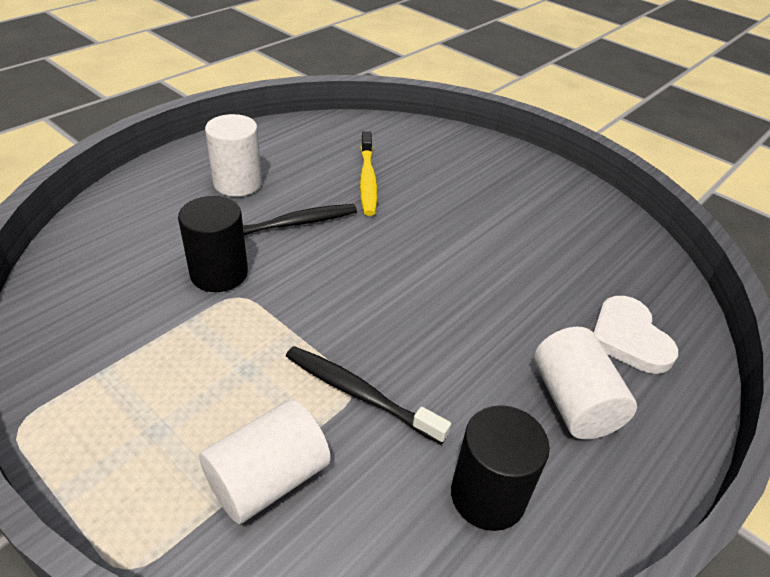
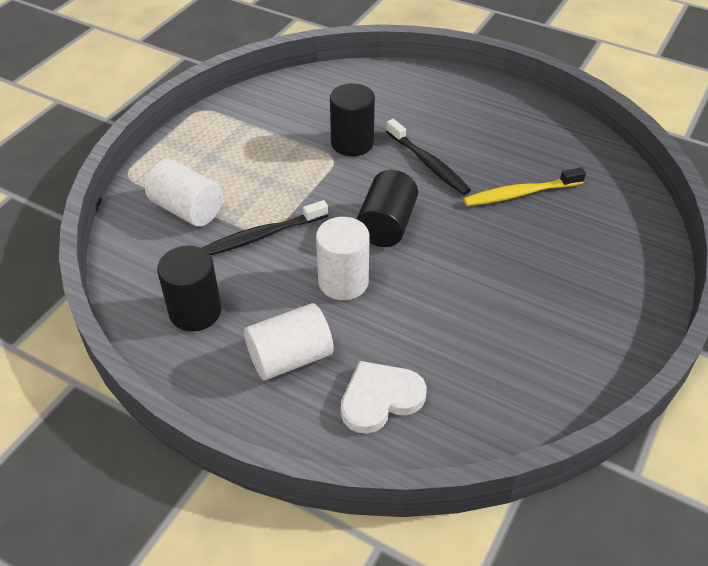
camera: 80 degrees right, 5 degrees up
white cylinder [205,114,262,197] -> white cylinder moved to [316,217,370,300]
black toothbrush [286,346,451,445] -> black toothbrush turned 135 degrees counterclockwise [202,200,328,255]
none -> black cylinder [357,170,418,247]

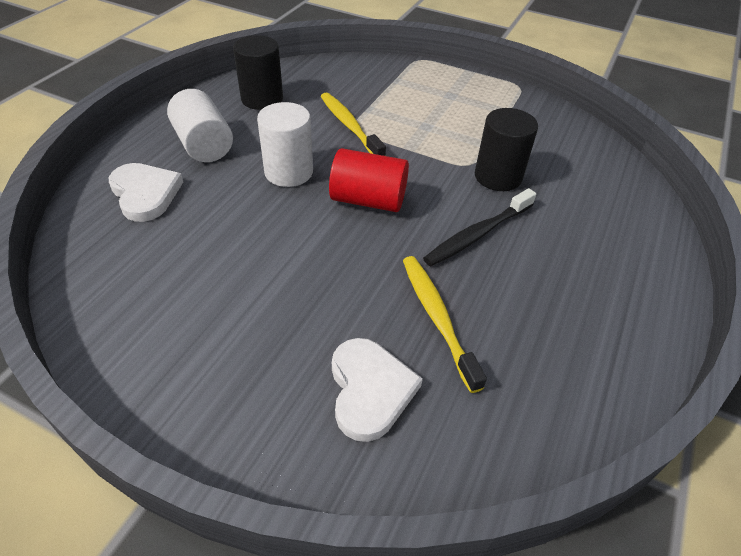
camera: 85 degrees right, 0 degrees up
white cylinder [145,159,223,227] -> none
black toothbrush [202,200,328,255] -> yellow toothbrush [320,93,386,156]
black cylinder [357,170,418,247] -> red cylinder [329,148,409,212]
none -> white heart [332,338,423,442]

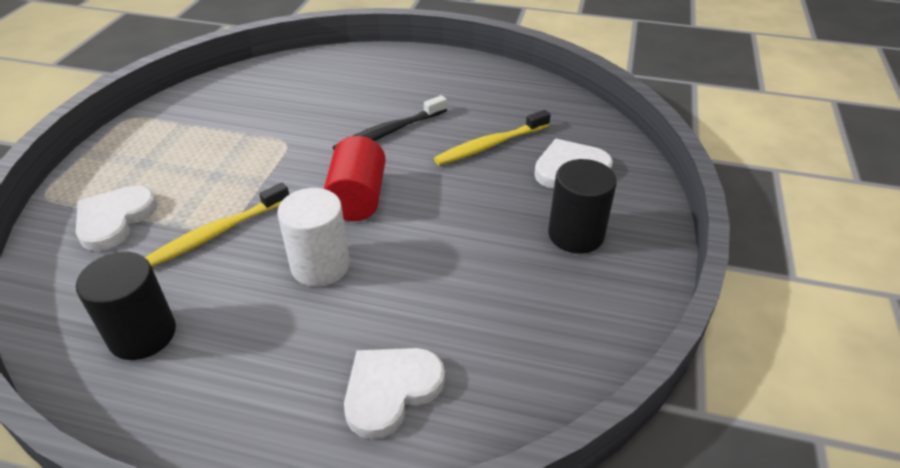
camera: 100 degrees left, 5 degrees down
white cylinder [167,89,233,162] -> none
black toothbrush [423,188,536,266] -> black toothbrush turned 105 degrees clockwise [333,95,447,150]
black cylinder [475,108,538,191] -> black cylinder moved to [548,159,617,254]
none -> white heart [76,186,158,251]

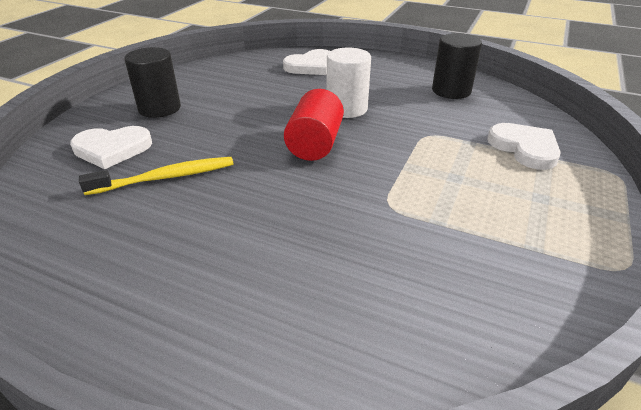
camera: 170 degrees left, 5 degrees down
white heart [76,186,158,251] -> white heart turned 60 degrees counterclockwise [487,123,561,170]
yellow toothbrush [145,183,289,267] -> none
black toothbrush [333,95,447,150] -> none

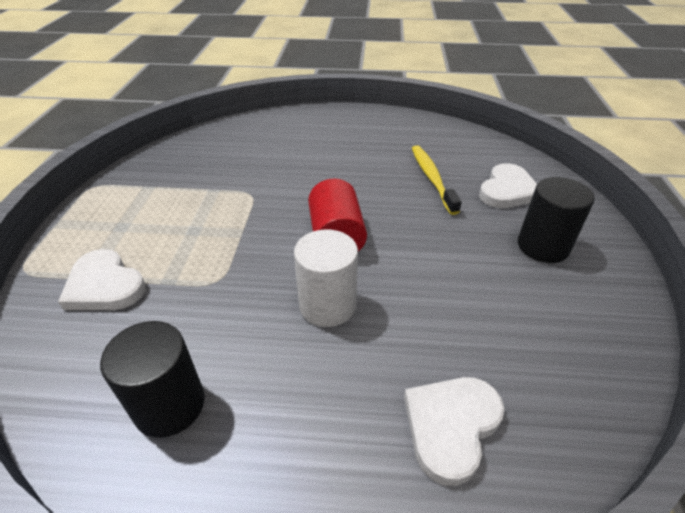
camera: 160 degrees right, 5 degrees up
white heart [70,126,152,169] -> white heart turned 150 degrees clockwise [479,163,537,208]
yellow toothbrush [79,157,234,195] -> yellow toothbrush turned 120 degrees clockwise [412,145,462,215]

